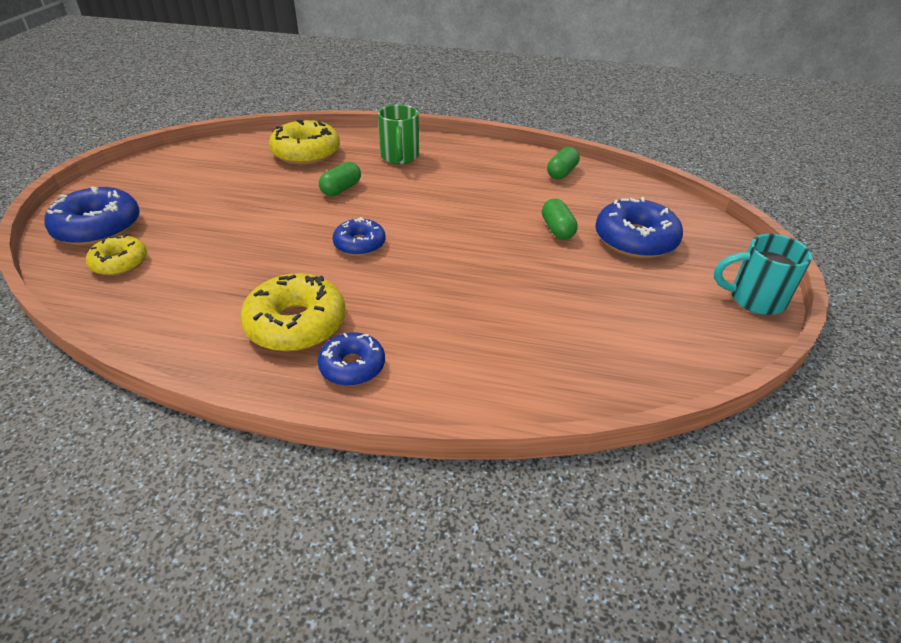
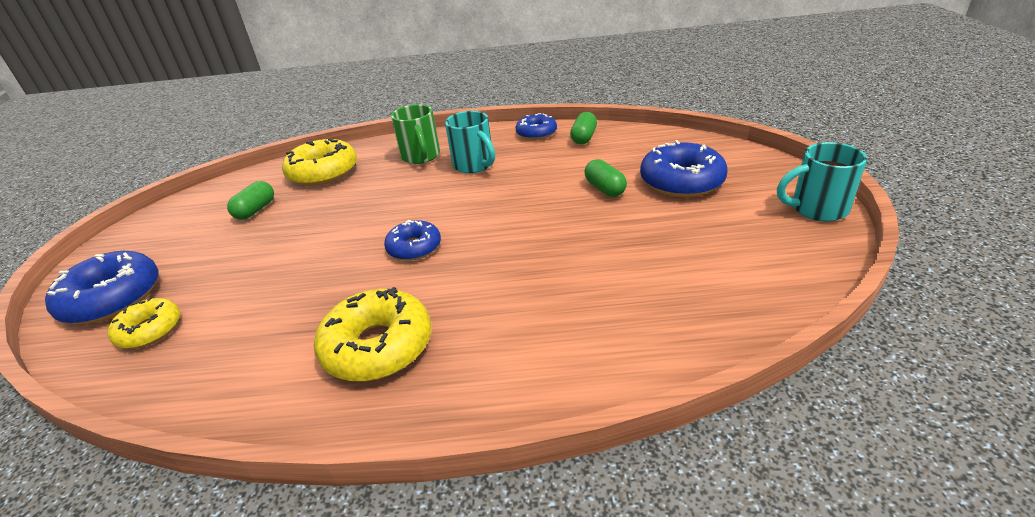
camera: 10 degrees left, 5 degrees down
blue donut [318,332,385,386] -> blue donut moved to [516,113,557,140]
green capsule [319,162,361,196] -> green capsule moved to [227,181,274,220]
none -> turquoise mug [445,111,495,173]

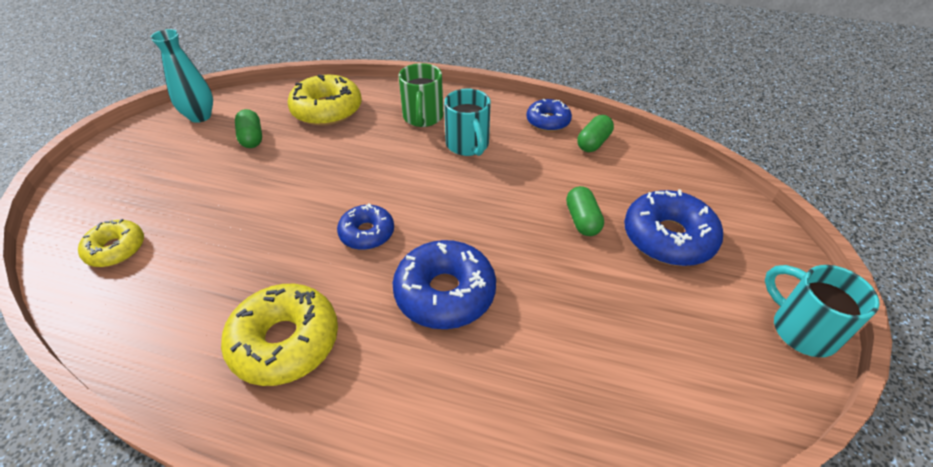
camera: 15 degrees right, 10 degrees up
blue donut [45,251,159,324] -> blue donut moved to [393,240,496,329]
green capsule [227,181,274,220] -> green capsule turned 60 degrees counterclockwise [235,109,262,148]
turquoise mug [777,142,867,221] -> turquoise mug turned 45 degrees clockwise [765,265,880,357]
none -> turquoise vase [150,29,213,123]

